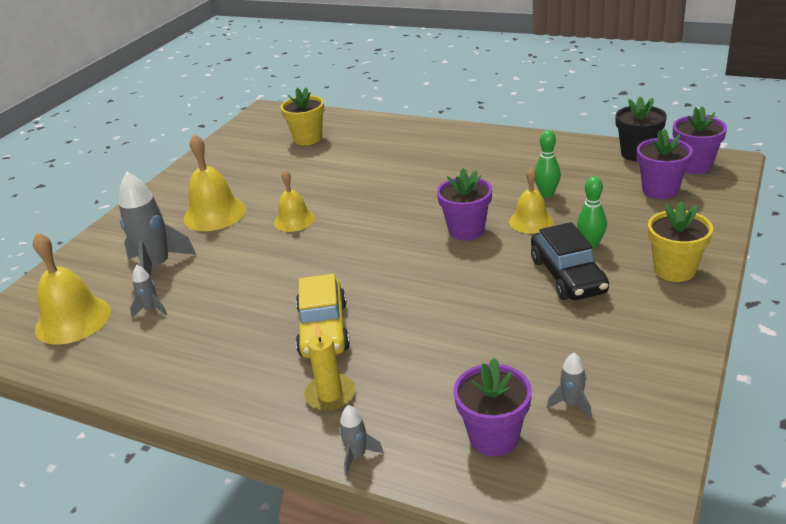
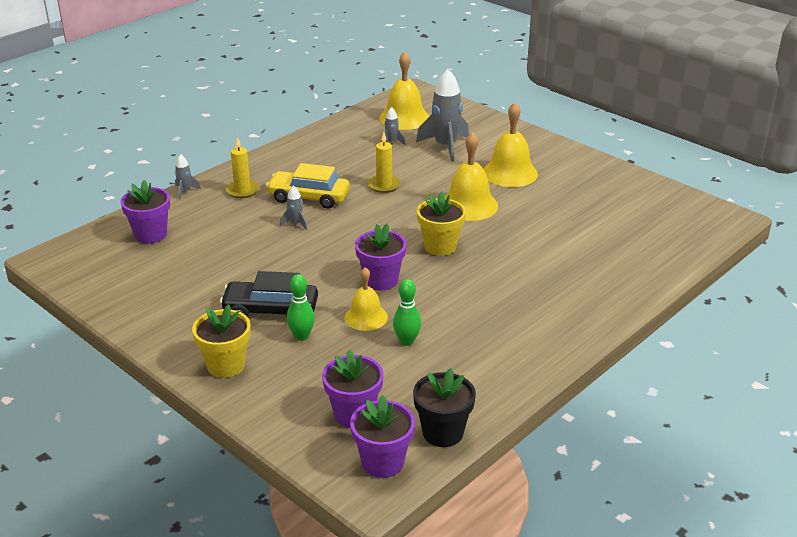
camera: 105 degrees right, 0 degrees up
yellow bell [274,169,315,232] -> yellow bell [445,132,498,221], size x1.57
yellow flower pot [281,88,324,145] -> yellow flower pot moved to [417,191,466,256]
grey rocket [547,353,592,419] -> grey rocket moved to [280,185,307,230]
none -> yellow candle [368,133,401,193]

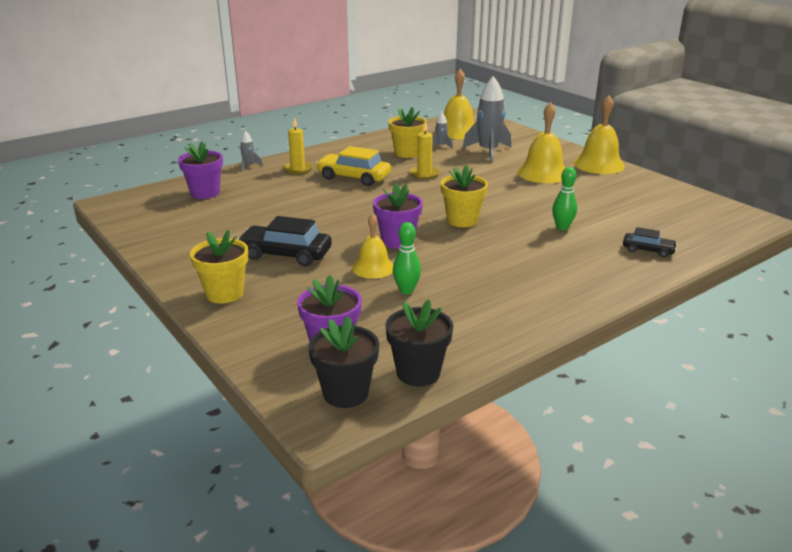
camera: 10 degrees right, 5 degrees down
grey rocket [280,185,307,230] -> none
green bowling pin [287,274,315,341] -> green bowling pin moved to [552,167,577,230]
purple flower pot [350,395,415,478] -> black flower pot [309,316,379,408]
yellow bell [445,132,498,221] -> yellow bell moved to [574,95,625,174]
none -> yellow flower pot [388,107,427,158]
none -> black car [623,227,677,258]

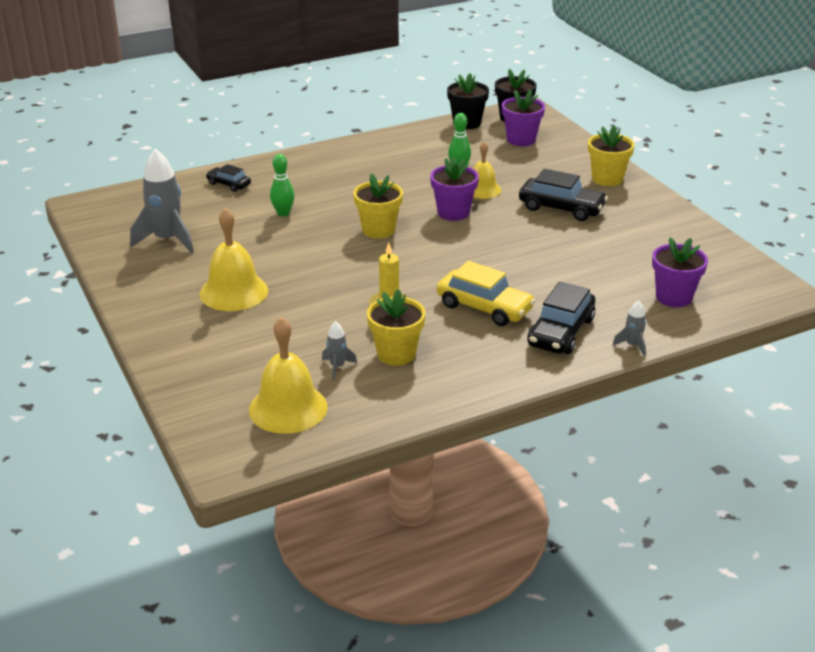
camera: 170 degrees left, 5 degrees up
yellow candle [283,117,313,174] -> black car [527,282,595,354]
grey rocket [463,76,511,162] -> grey rocket moved to [130,149,194,253]
yellow bell [574,95,625,174] -> none

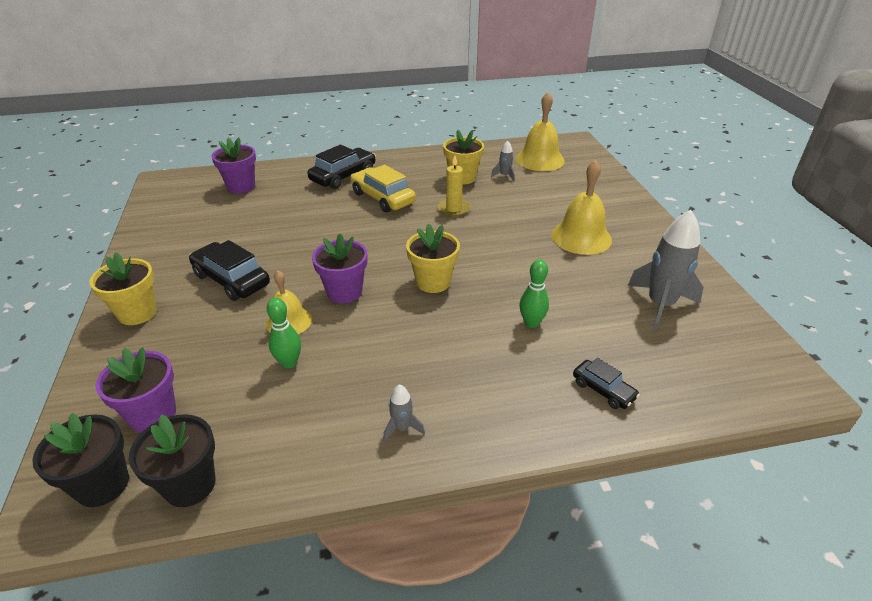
camera: 165 degrees left, 5 degrees up
grey rocket [612,300,646,356] -> grey rocket moved to [383,384,425,442]

